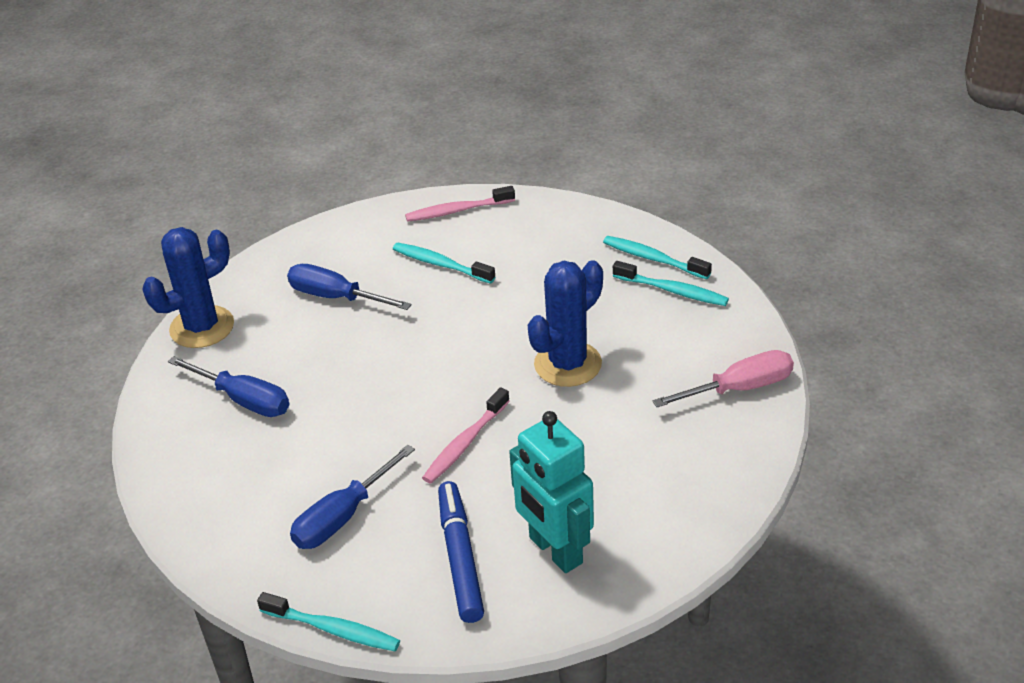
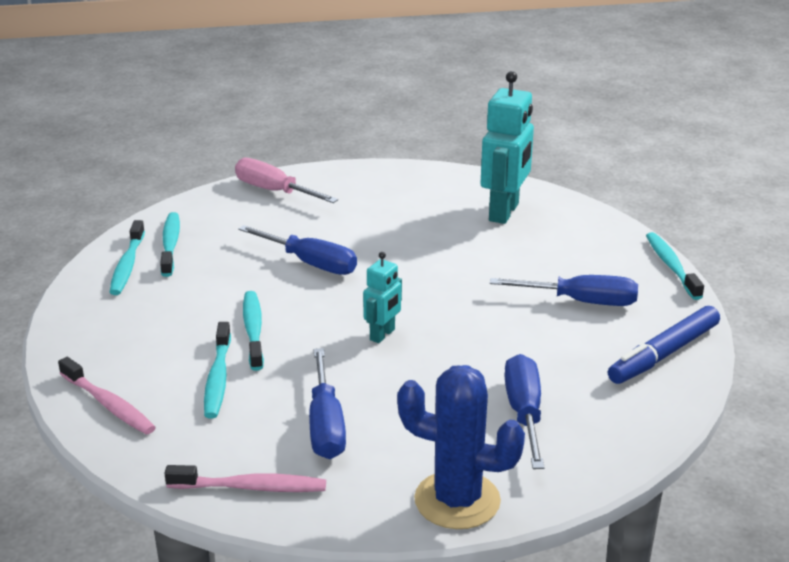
camera: 125 degrees left, 10 degrees down
pink toothbrush [422,387,510,483] -> pink toothbrush moved to [164,465,326,492]
blue marker [438,481,484,623] -> blue marker moved to [608,306,720,384]
blue cactus [528,260,603,387] -> blue screwdriver [238,225,357,275]
none -> turquoise toothbrush [243,291,264,371]
none -> turquoise robot [363,252,402,343]

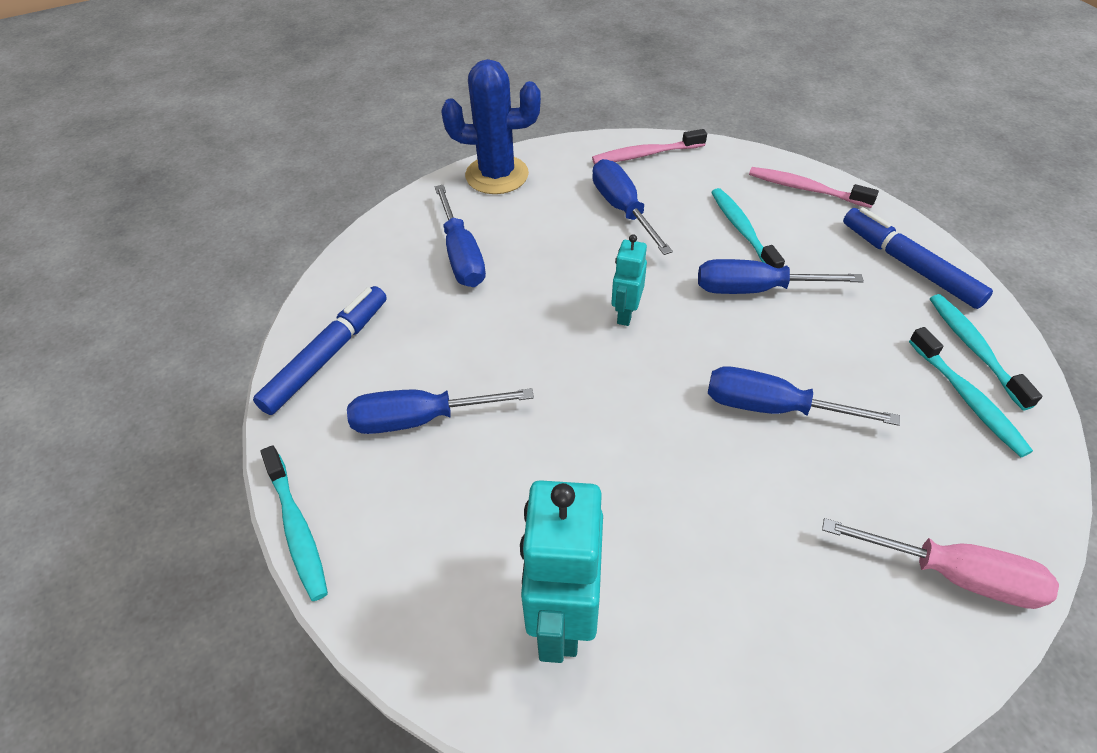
camera: 165 degrees right, 20 degrees up
turquoise toothbrush [243,291,264,371] -> blue screwdriver [698,259,864,294]
none -> blue marker [843,207,993,309]

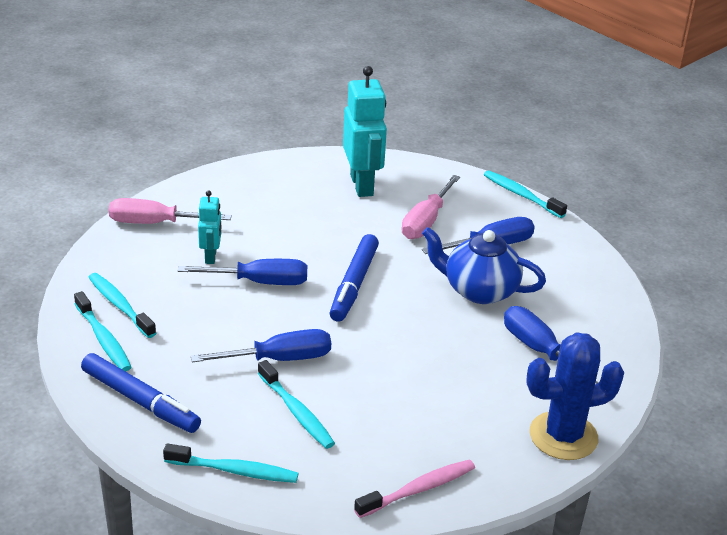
camera: 160 degrees right, 15 degrees down
blue marker [253,286,387,415] -> blue marker moved to [330,234,379,322]
blue screwdriver [592,159,673,255] -> none
turquoise robot [611,234,647,326] -> turquoise robot moved to [198,190,221,264]
pink toothbrush [749,167,879,208] -> turquoise toothbrush [163,443,299,483]
none -> pink screwdriver [401,175,460,239]
none -> blue teapot [422,227,546,304]

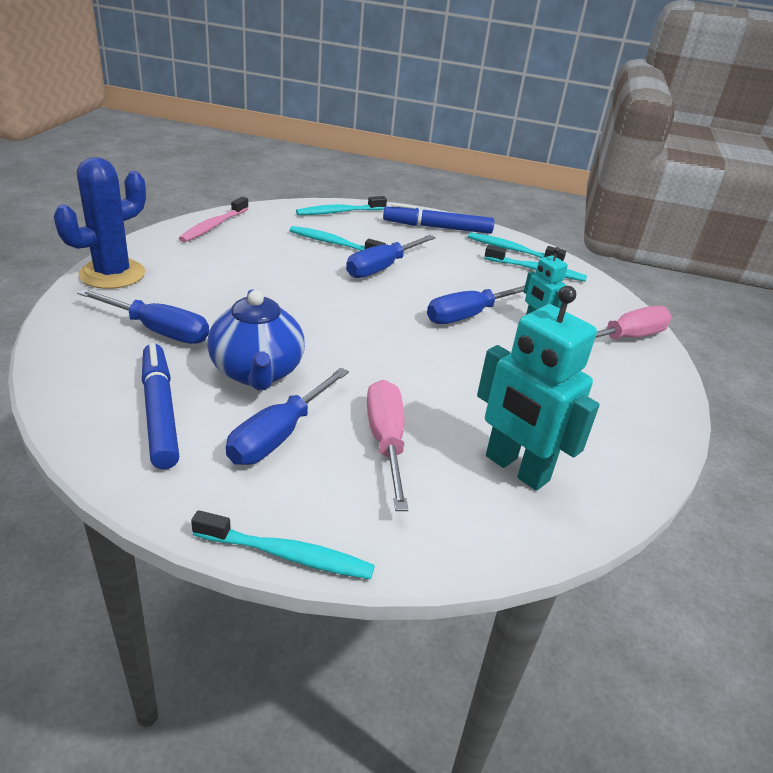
camera: 145 degrees right, 0 degrees up
blue marker [330,234,379,322] -> blue marker moved to [142,343,179,469]
blue teapot [422,227,546,304] -> blue teapot turned 90 degrees clockwise [207,289,305,391]

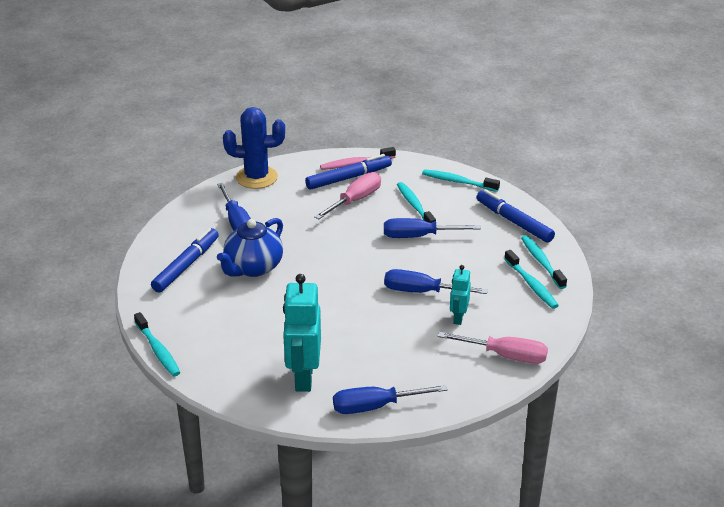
camera: 50 degrees right, 0 degrees up
blue screwdriver [226,368,349,465] -> blue screwdriver moved to [333,385,448,414]
pink screwdriver [367,380,408,511] -> pink screwdriver moved to [314,172,381,219]
none -> blue marker [305,154,392,190]

